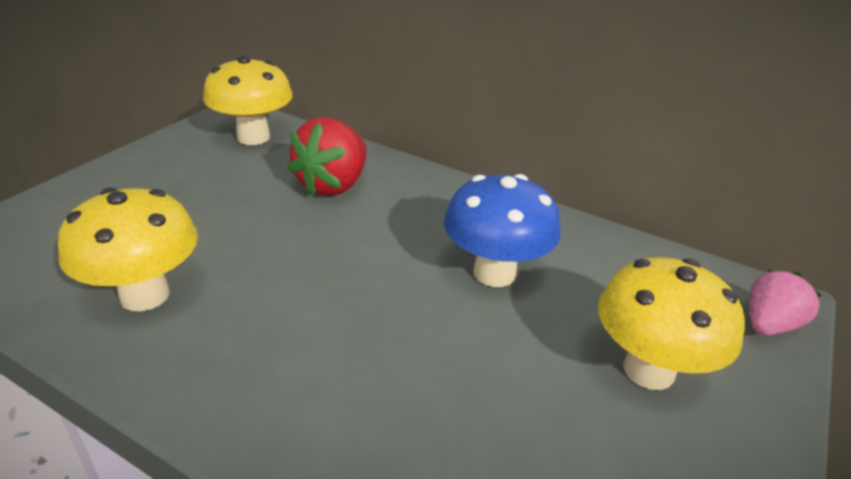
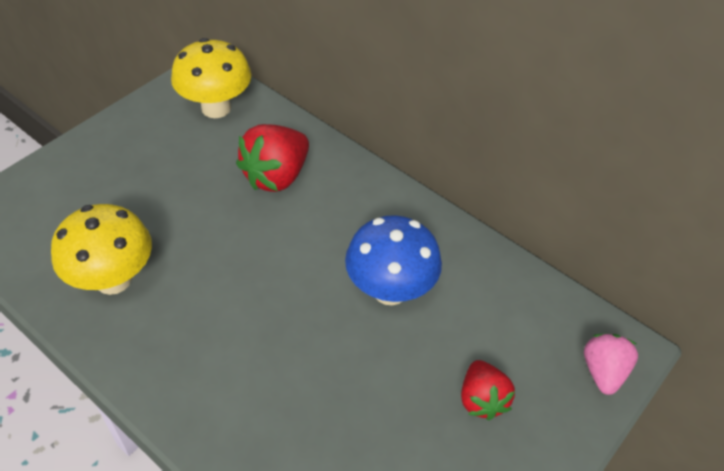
camera: 10 degrees right, 15 degrees up
yellow mushroom [598,257,745,390] -> red strawberry [461,360,515,420]
pink strawberry [749,269,822,335] -> pink strawberry turned 45 degrees counterclockwise [584,334,638,395]

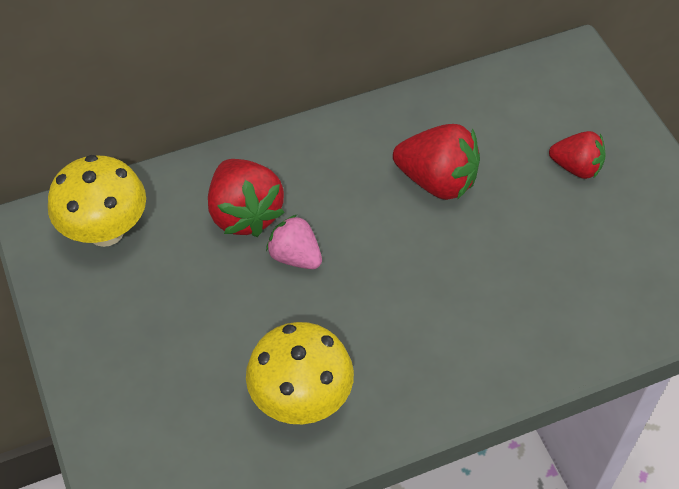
camera: 60 degrees left, 5 degrees up
blue mushroom [345,215,442,305] -> red strawberry [393,124,480,200]
pink strawberry [584,334,638,395] -> pink strawberry moved to [266,215,322,269]

